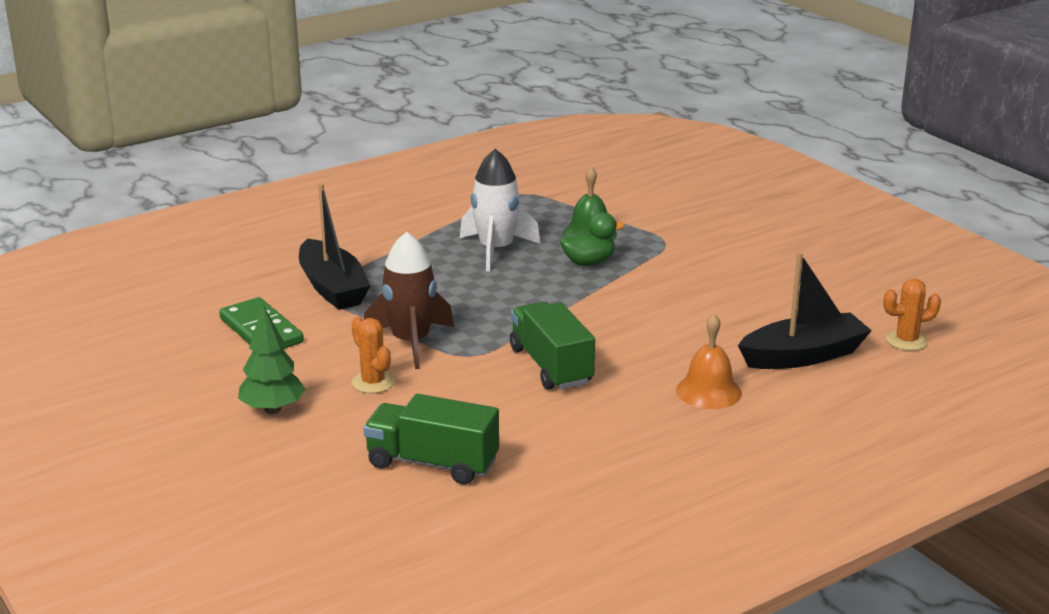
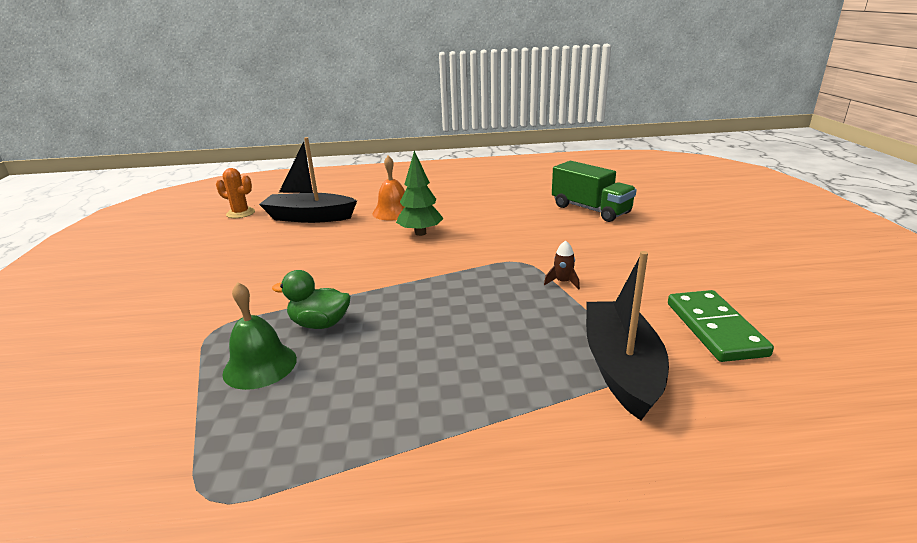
camera: 150 degrees left, 0 degrees up
green tree [238,305,305,414] -> green tree moved to [396,151,444,236]
orange cactus [352,317,395,393] -> none
brown rocket [364,232,454,369] -> brown rocket [544,241,580,290], size x0.41
white rocket [460,149,541,272] -> none
green truck [510,302,595,390] -> none

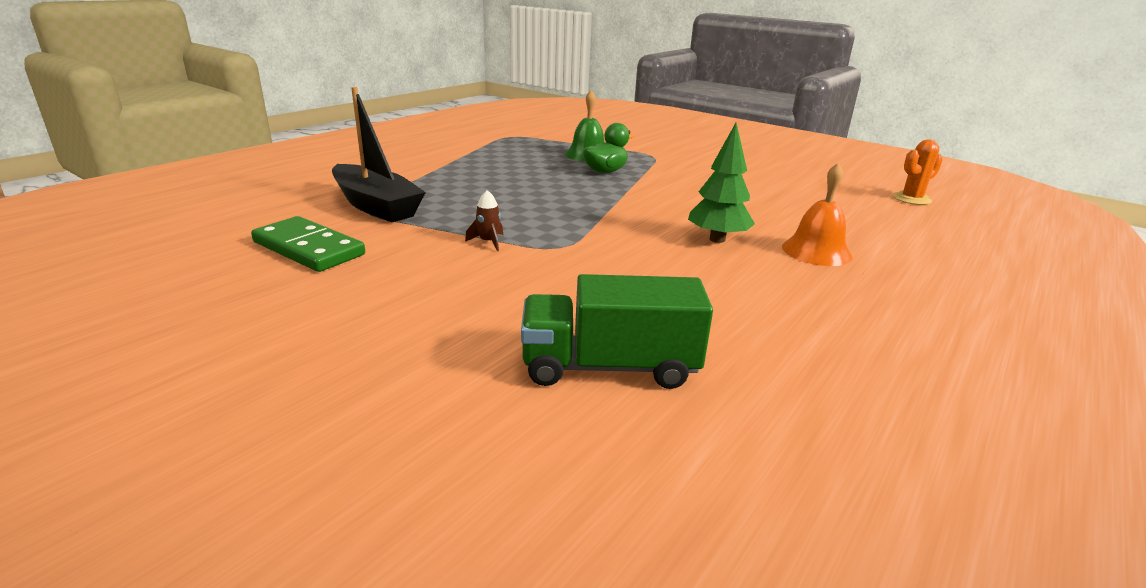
camera: 130 degrees right, 0 degrees up
black boat [259,137,357,223] -> none

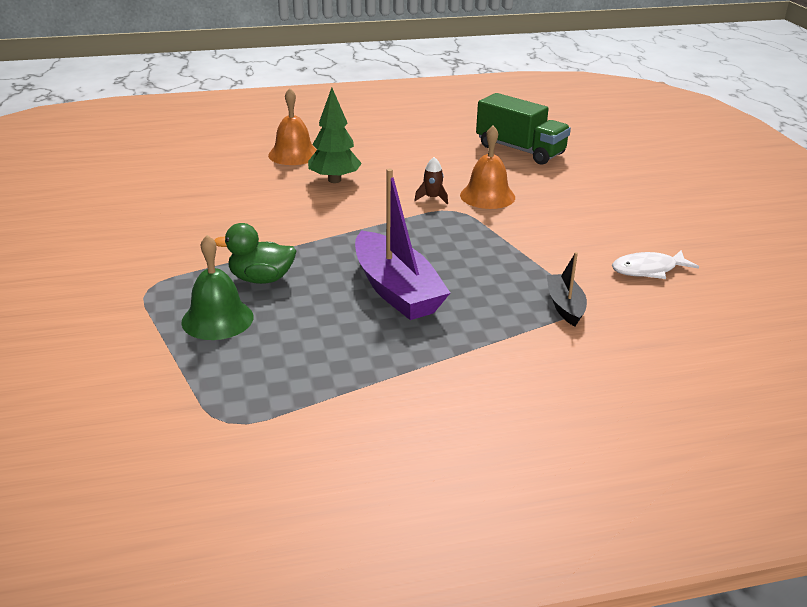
camera: 140 degrees left, 5 degrees up
green domino [251,216,365,272] -> white fish [612,250,699,279]
black boat [332,87,426,222] -> black boat [547,252,587,326], size x0.53
brown rocket [465,190,503,251] -> brown rocket moved to [414,157,448,204]
orange cactus [893,139,942,205] -> none
none -> purple boat [355,169,450,320]
none -> orange bell [460,125,515,209]

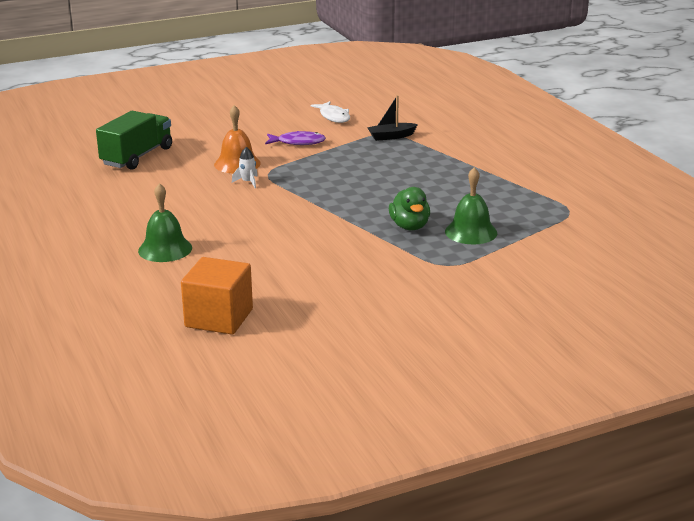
camera: 100 degrees left, 5 degrees down
orange bell [268,88,317,165] -> green bell [138,183,192,262]
green tree [308,88,362,183] -> none
purple boat [355,169,450,320] -> none
brown rocket [414,157,448,204] -> white rocket [232,147,258,188]
none -> orange cube [181,257,253,334]
none -> purple fish [265,131,326,145]

